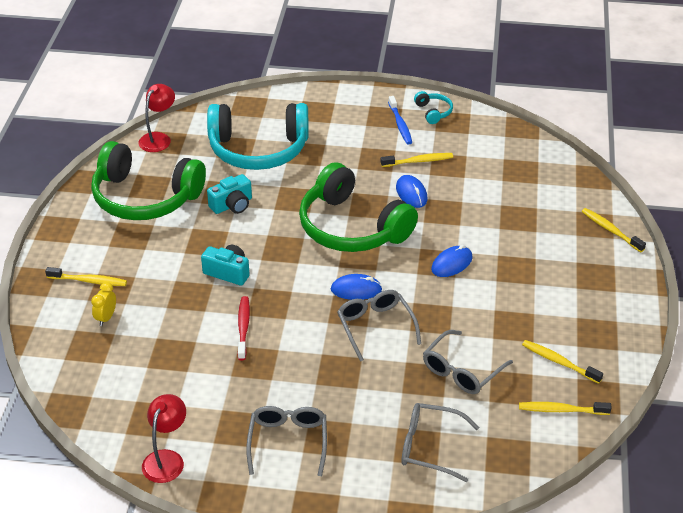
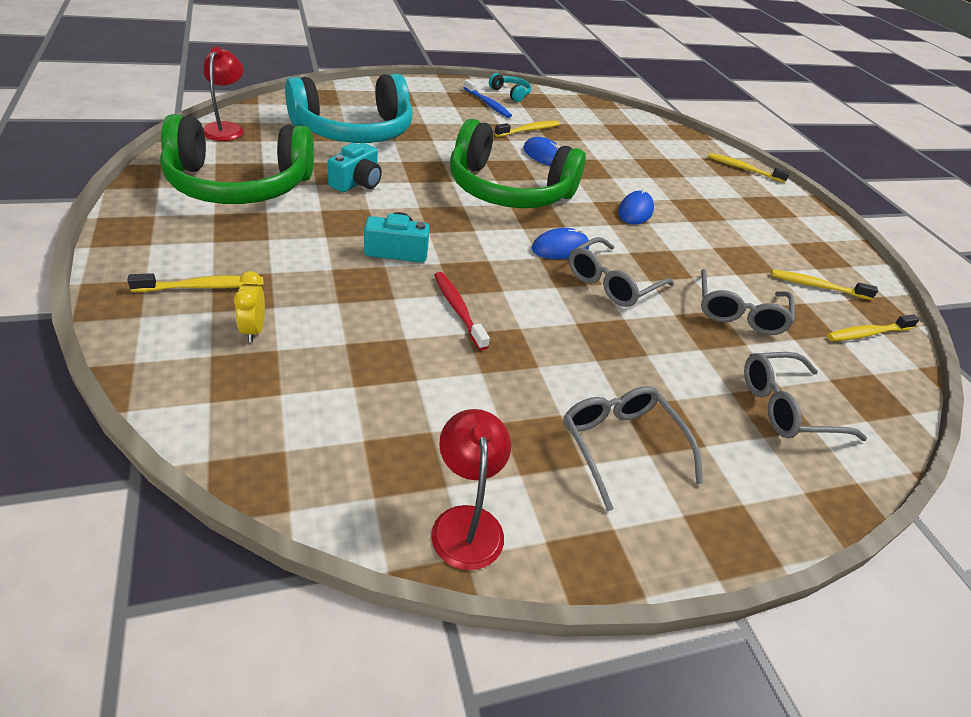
camera: 30 degrees left, 0 degrees up
grey glasses [337,290,421,362] -> grey glasses turned 90 degrees counterclockwise [569,237,674,307]

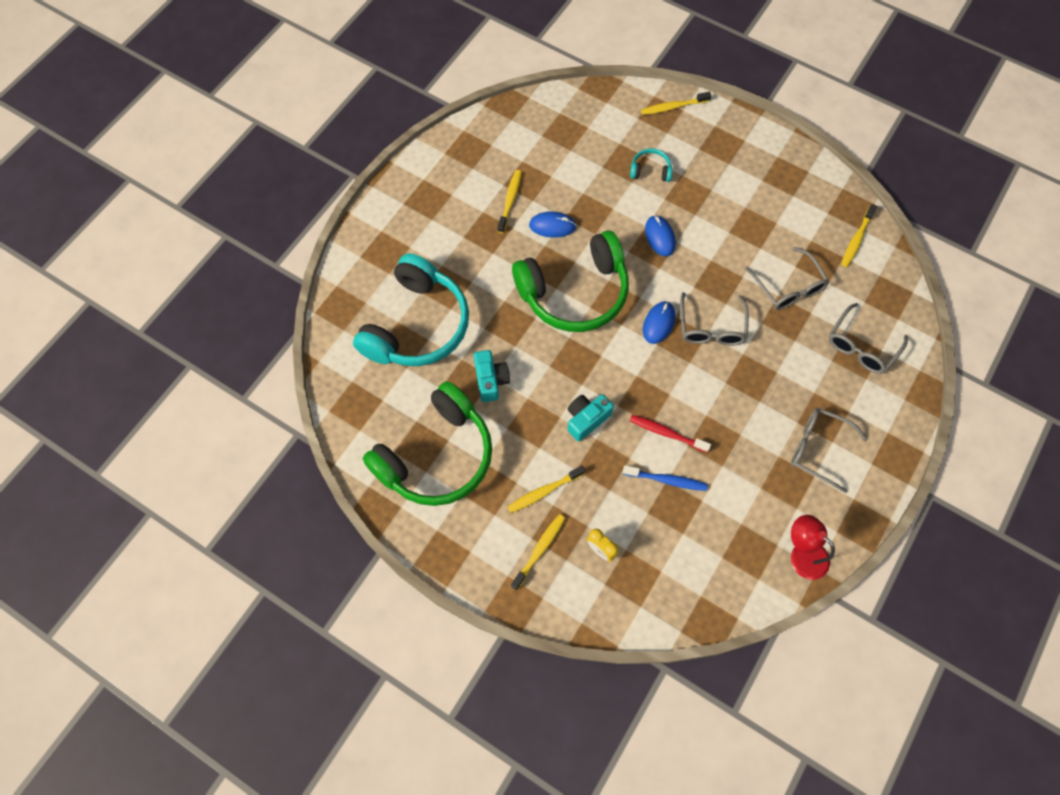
camera: 35 degrees left, 25 degrees up
red lamp [203,47,244,141] -> none
blue toothbrush [463,79,512,118] -> blue toothbrush moved to [623,465,708,491]
turquoise headphones [489,73,531,102] -> turquoise headphones moved to [630,149,672,182]
yellow toothbrush [771,270,878,300] -> yellow toothbrush moved to [508,466,585,513]

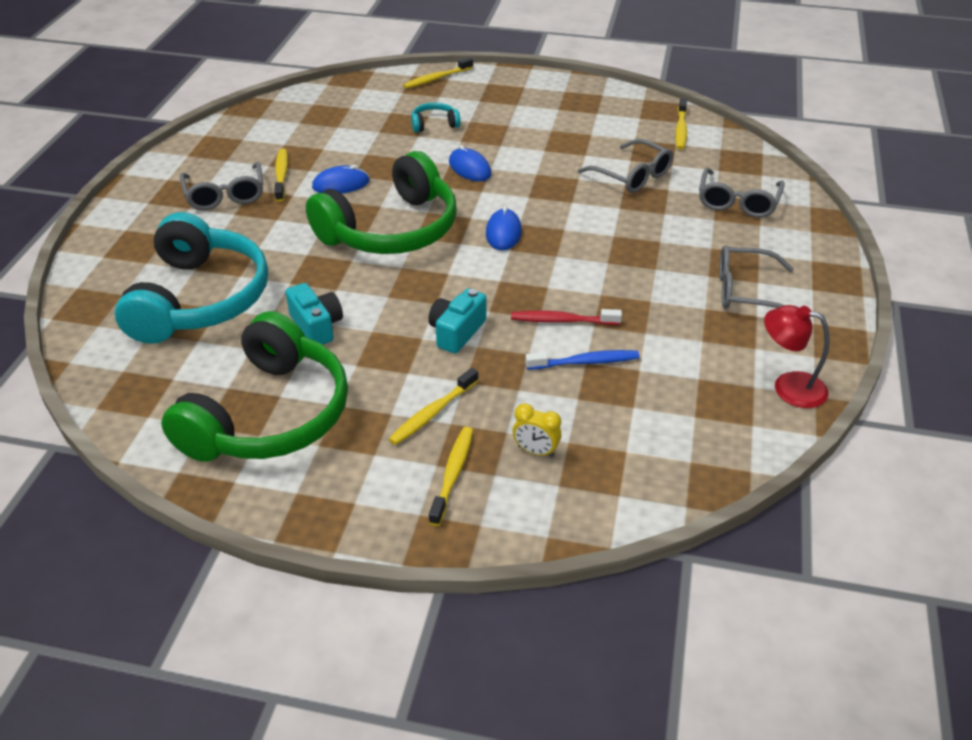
camera: 20 degrees left, 25 degrees down
grey glasses [680,292,749,346] -> grey glasses moved to [180,162,263,210]

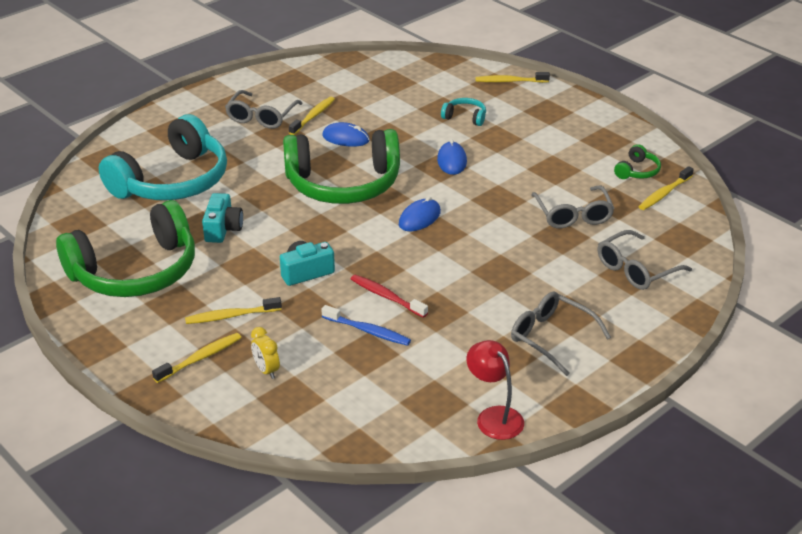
camera: 35 degrees right, 5 degrees down
none -> green headphones [614,144,661,179]

